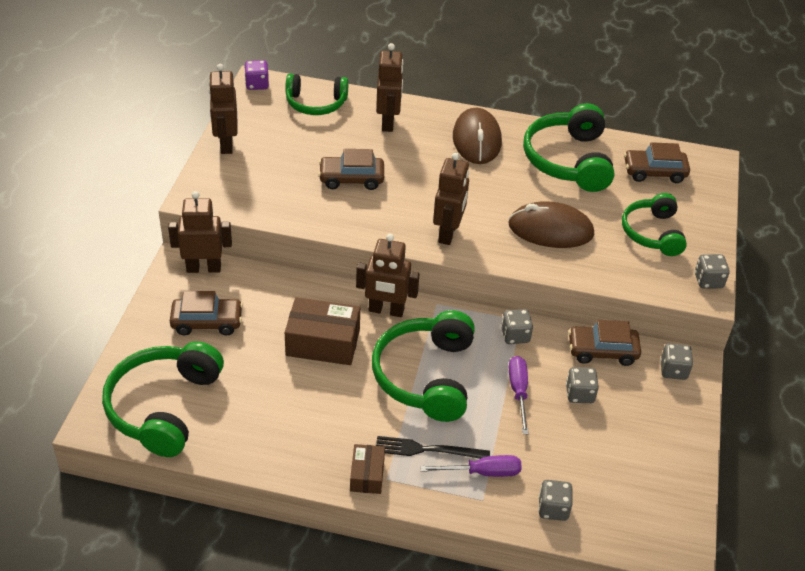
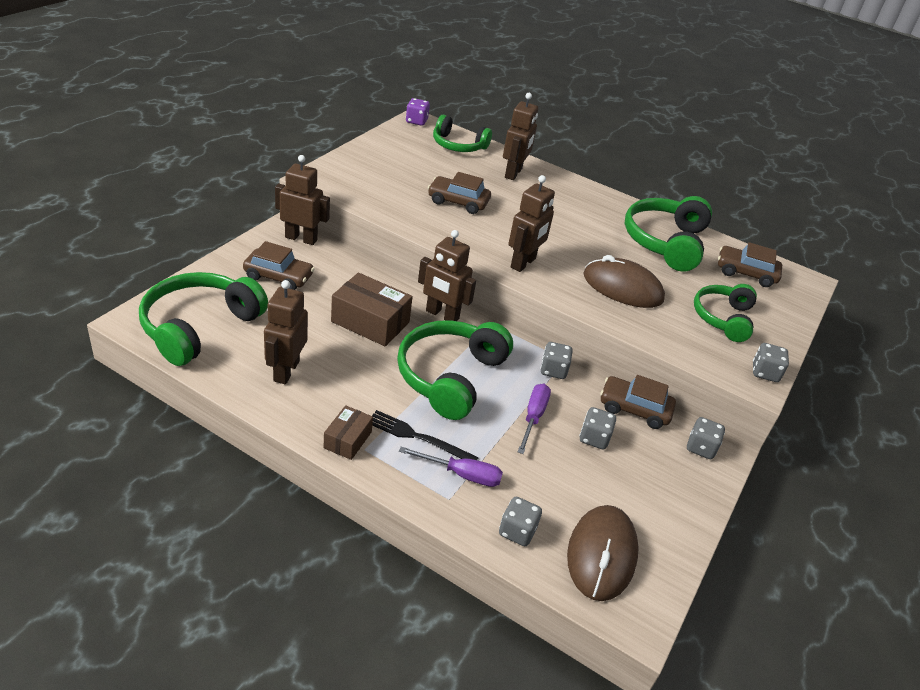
camera: 15 degrees right, 5 degrees down
brown robot [208,64,238,154] -> brown robot moved to [264,280,308,384]
brown mouse [453,108,502,164] -> brown mouse moved to [567,505,639,601]

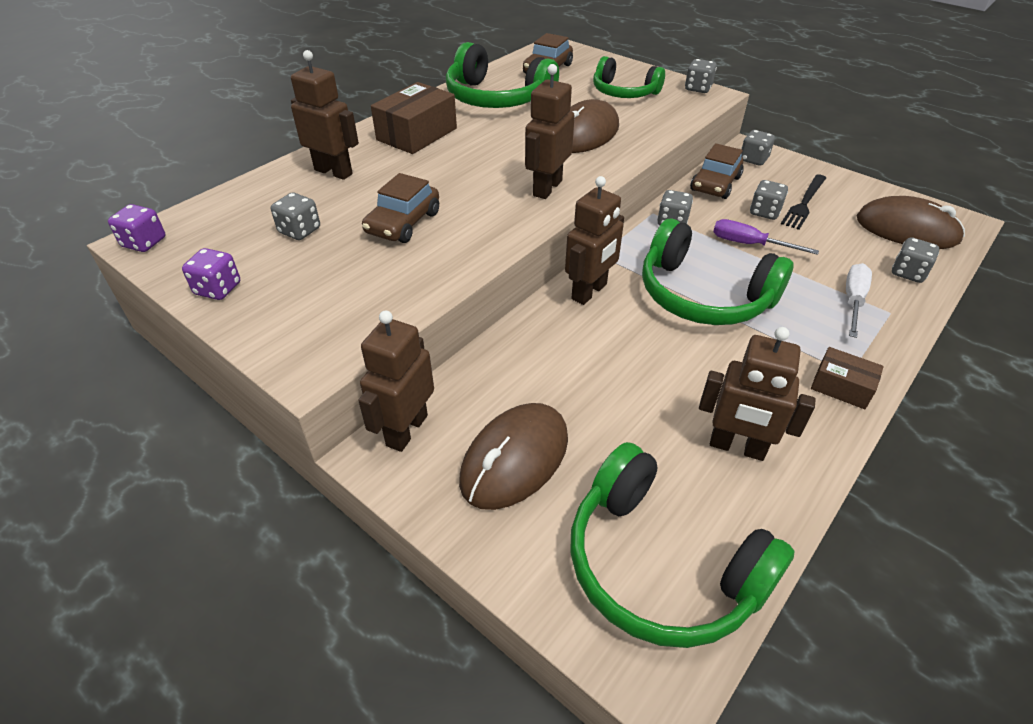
camera: 75 degrees left, 5 degrees up
brown car [243,241,314,290] -> brown mouse [459,403,568,510]
brown box [331,273,413,347] -> brown box moved to [371,82,457,154]
black fork [372,410,479,460] -> black fork moved to [781,174,826,230]
purple screwdriver [399,447,503,487] -> white screwdriver [846,263,872,338]
green headphones [433,115,492,152] -> none
brown robot [508,175,555,272] -> brown robot turned 105 degrees counterclockwise [525,64,575,199]
none -> purple dice [182,248,240,300]
none -> grey dice [271,192,320,240]

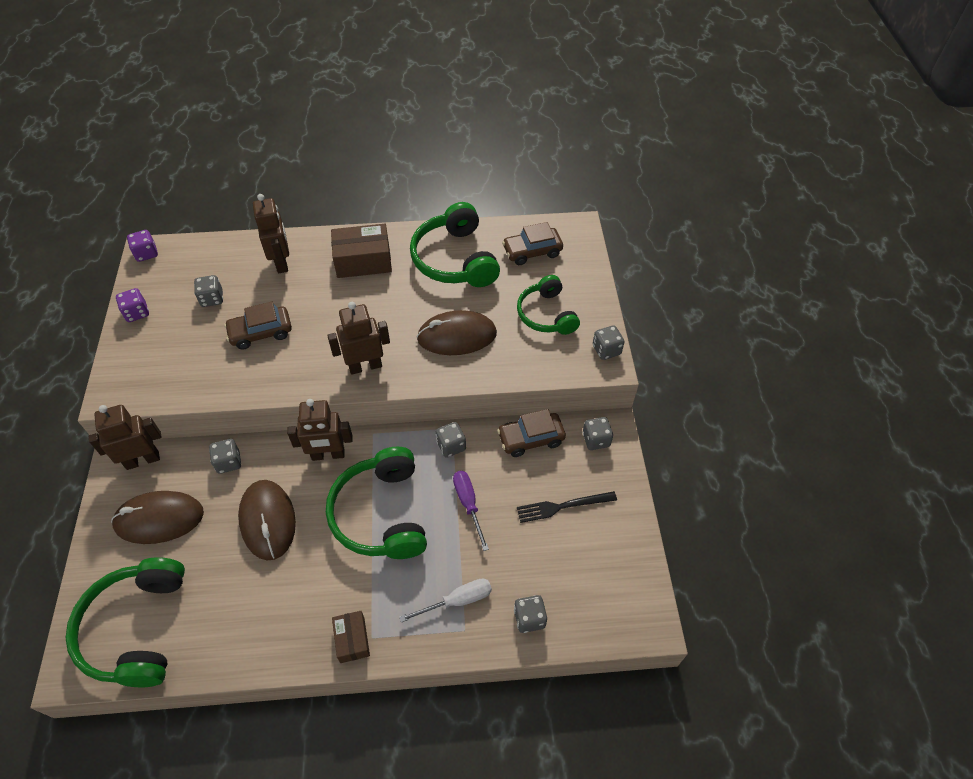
camera: 45 degrees right, 10 degrees up
brown robot [699,327,816,461] -> none
grey dice [750,180,788,220] -> grey dice moved to [209,439,241,474]
brown mouse [857,196,965,249] -> brown mouse moved to [238,480,296,560]

